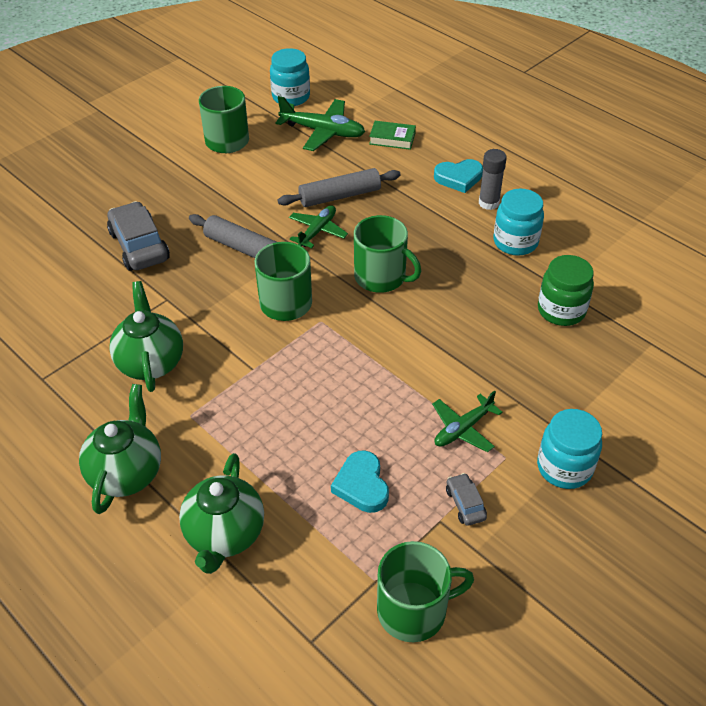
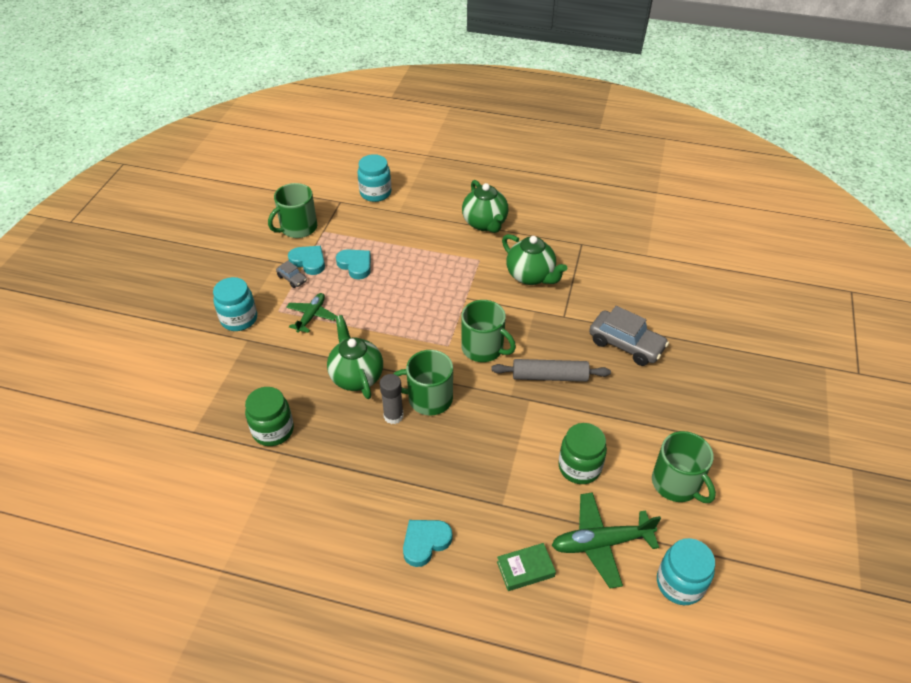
camera: 150 degrees right, 0 degrees up
green teapot [179,453,264,574] -> green teapot moved to [327,315,383,399]
grey rolling pin [278,168,401,207] -> none
green plane [289,205,348,248] -> none
grey glue stick [479,149,507,210] -> grey glue stick moved to [380,374,404,424]
turquoise jar [494,189,544,256] -> turquoise jar moved to [357,154,392,202]
none -> turquoise heart [288,246,325,275]
none -> green jar [558,423,607,484]

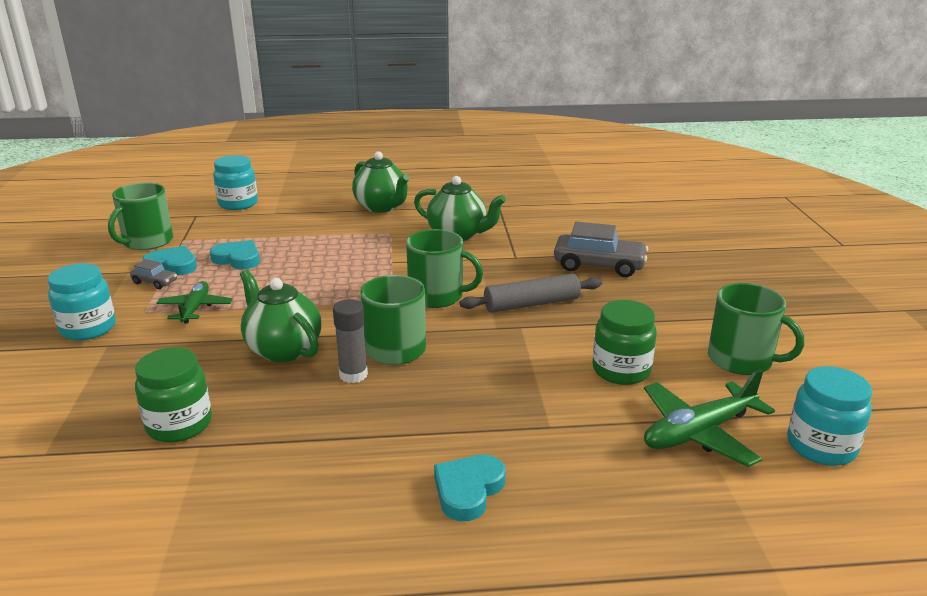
camera: 20 degrees left, 20 degrees down
green book [497,543,556,591] -> none

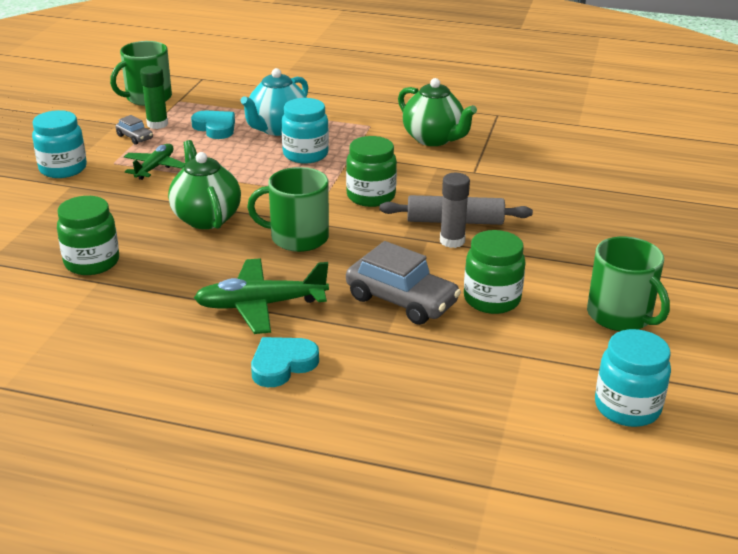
camera: 20 degrees right, 5 degrees up
turquoise heart [143,246,197,275] -> green glue stick [140,66,168,129]
turquoise jar [213,155,258,210] -> turquoise jar moved to [281,98,329,164]
grey glue stick [333,299,368,383] -> grey glue stick moved to [440,173,470,248]
green teapot [352,151,410,213] -> none
green mug [406,229,483,308] -> green jar [346,136,397,207]
grey car [554,222,648,277] -> grey car moved to [346,241,461,325]
green plane [644,369,775,467] -> green plane moved to [194,258,329,334]
none -> turquoise teapot [240,68,308,136]

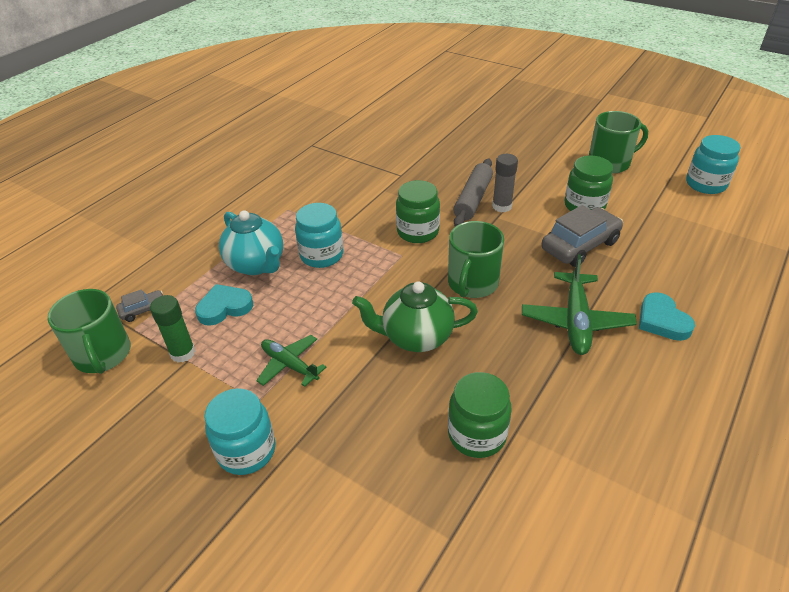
camera: 70 degrees left, 10 degrees up
grey car [115,115,153,145] -> grey car moved to [116,289,163,322]
green teapot [398,78,477,146] -> none

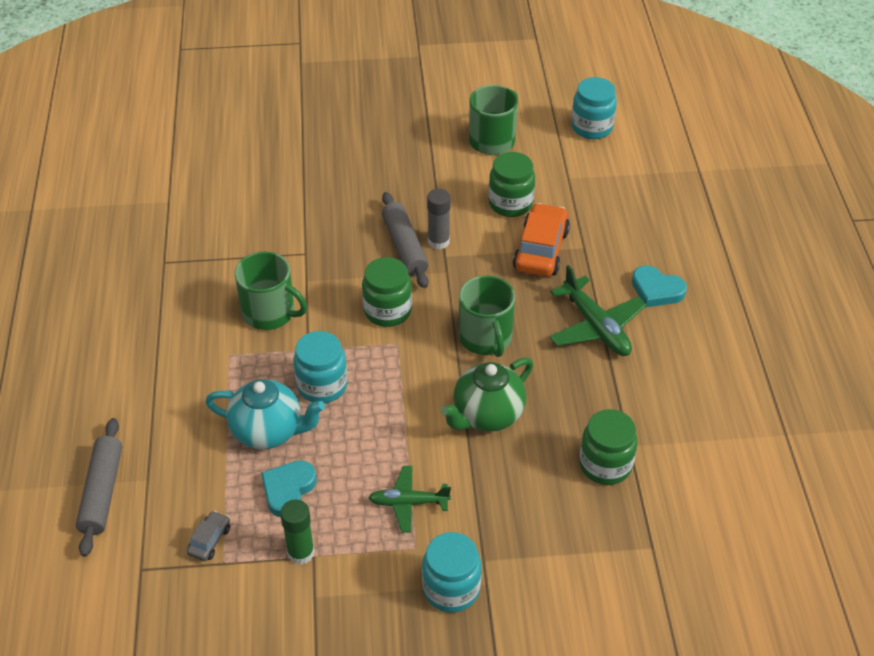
camera: 40 degrees left, 5 degrees up
green mug [47,289,131,374] -> green mug moved to [235,252,307,330]
grey car [541,205,623,267] -> orange car [513,203,570,277]
none -> grey rolling pin [76,418,122,557]

